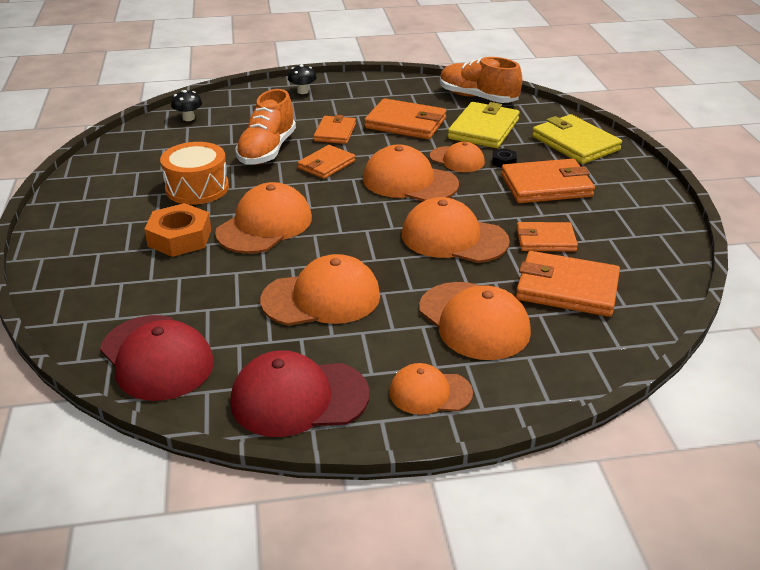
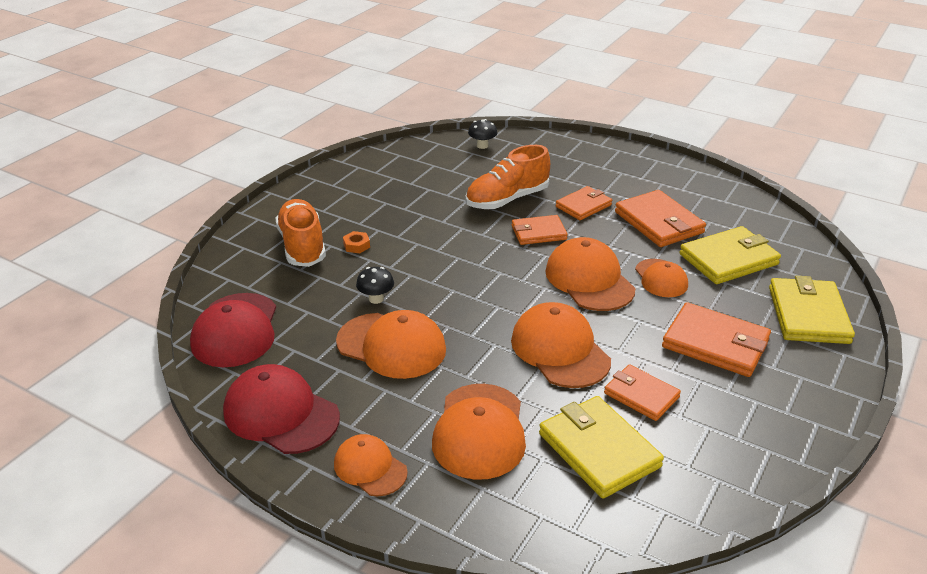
camera: 40 degrees right, 0 degrees up
orange nut [144,203,211,257] -> orange nut [343,231,370,253], size x0.47
orange drum [160,142,229,205] -> none
orange cap [215,182,312,254] -> none
black mushroom [288,64,317,94] -> black mushroom moved to [356,267,394,304]
orange shoe [440,57,522,103] -> orange shoe moved to [275,199,326,267]
black nut [492,148,517,168] -> none
orange wallet [516,251,620,317] -> yellow wallet [539,396,664,499]

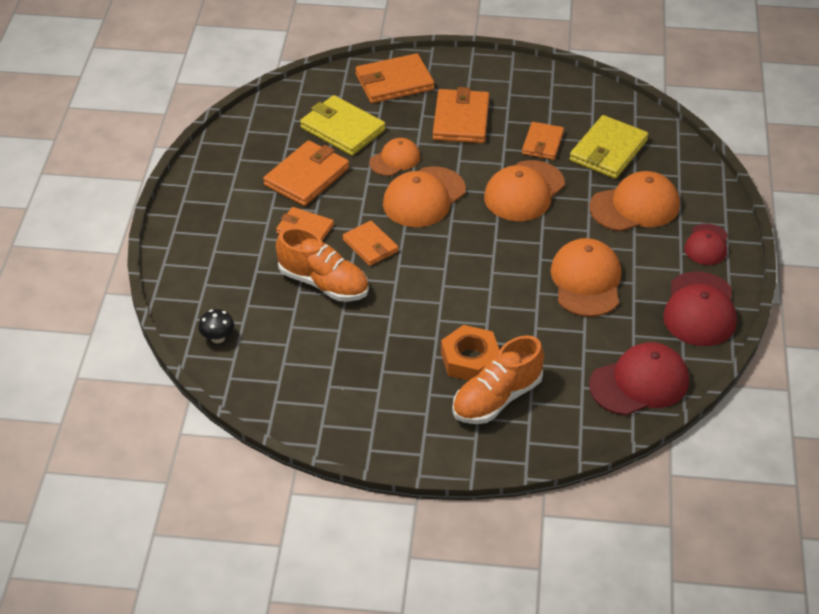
camera: 115 degrees left, 10 degrees up
orange cap [334,434,408,496] -> red cap [685,224,728,265]
orange nut [343,231,370,253] -> orange nut [441,325,499,381], size x2.12
black mushroom [356,267,394,304] -> none
yellow wallet [769,276,855,344] -> orange wallet [355,53,435,103]

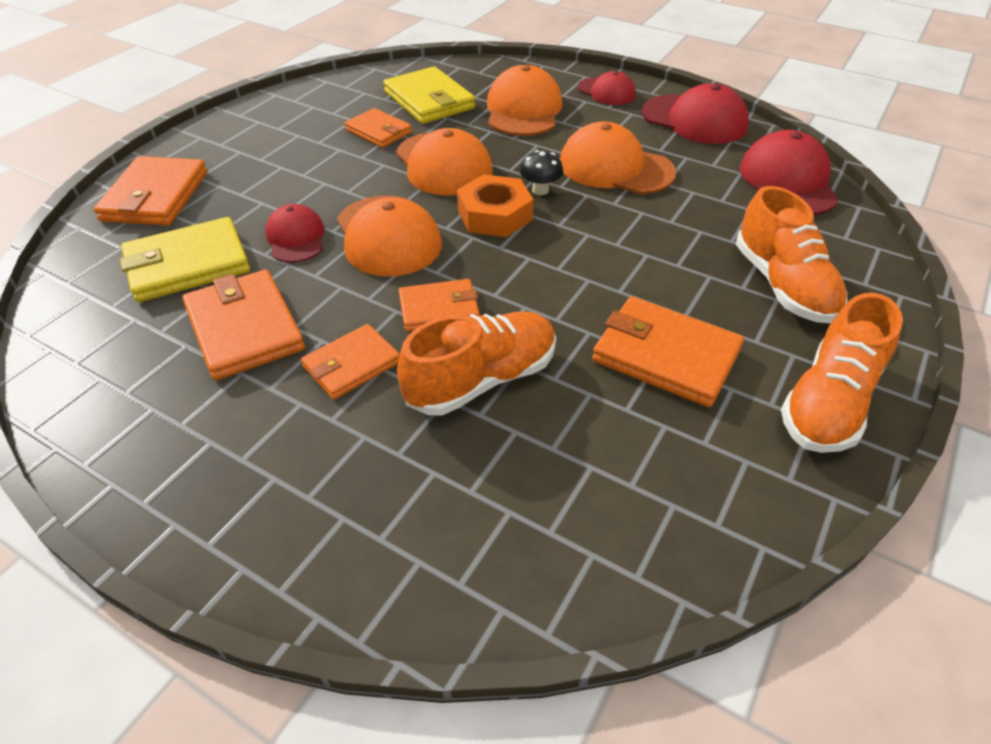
camera: 65 degrees left, 0 degrees up
black mushroom [198,309,234,344] -> black mushroom moved to [520,150,563,195]
orange cap [370,138,420,176] -> red cap [265,204,325,263]
orange wallet [433,87,489,143] -> orange wallet moved to [592,296,744,407]
orange nut [441,325,499,381] -> orange nut moved to [457,174,533,237]
none -> orange shoe [781,293,903,453]

